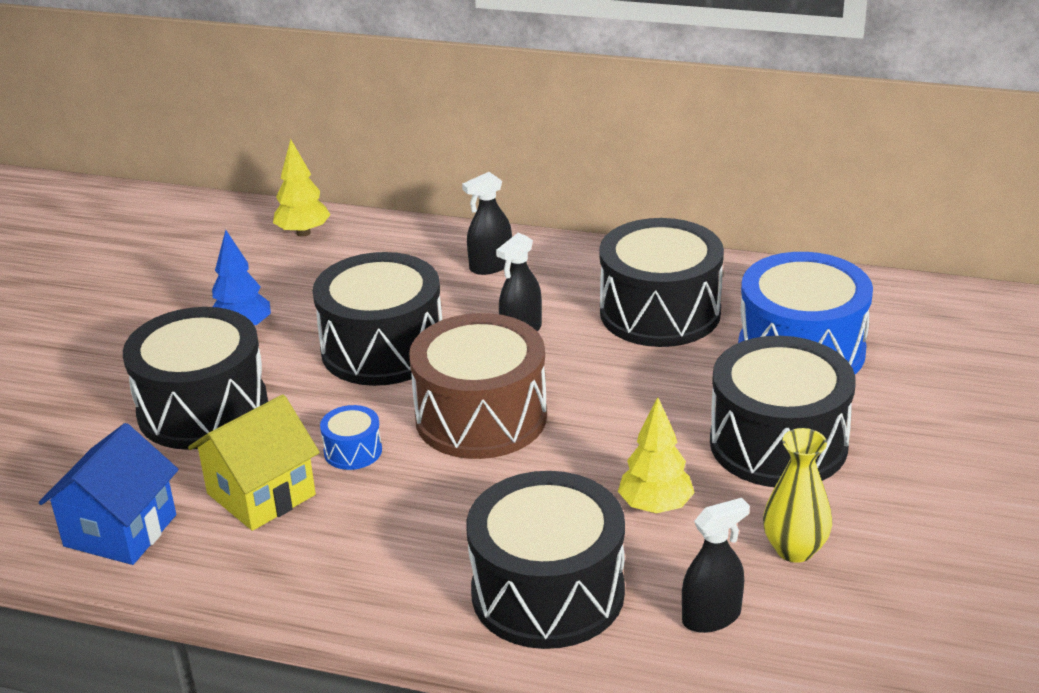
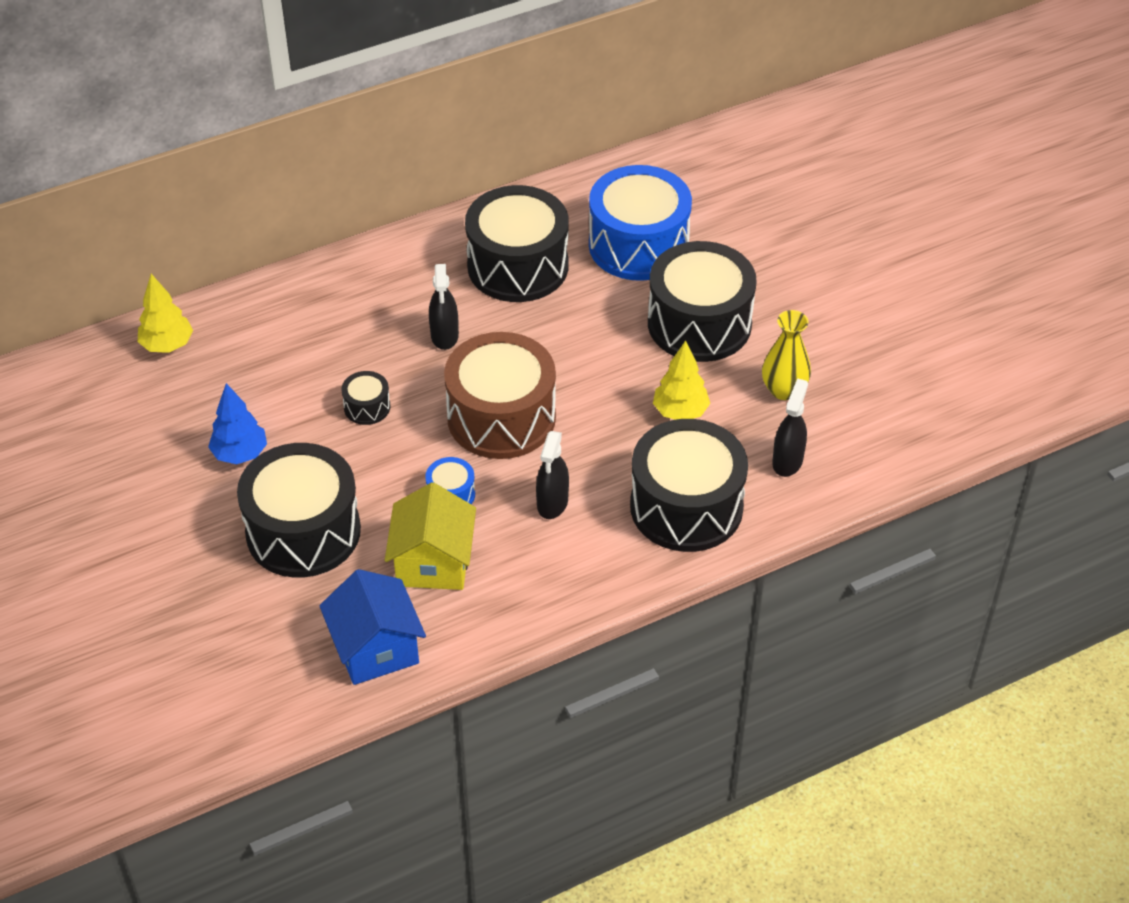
camera: 45 degrees left, 15 degrees up
black drum [313,252,442,386] -> black drum [341,371,390,425], size x0.43
black spray bottle [462,172,512,275] -> black spray bottle moved to [536,431,569,519]

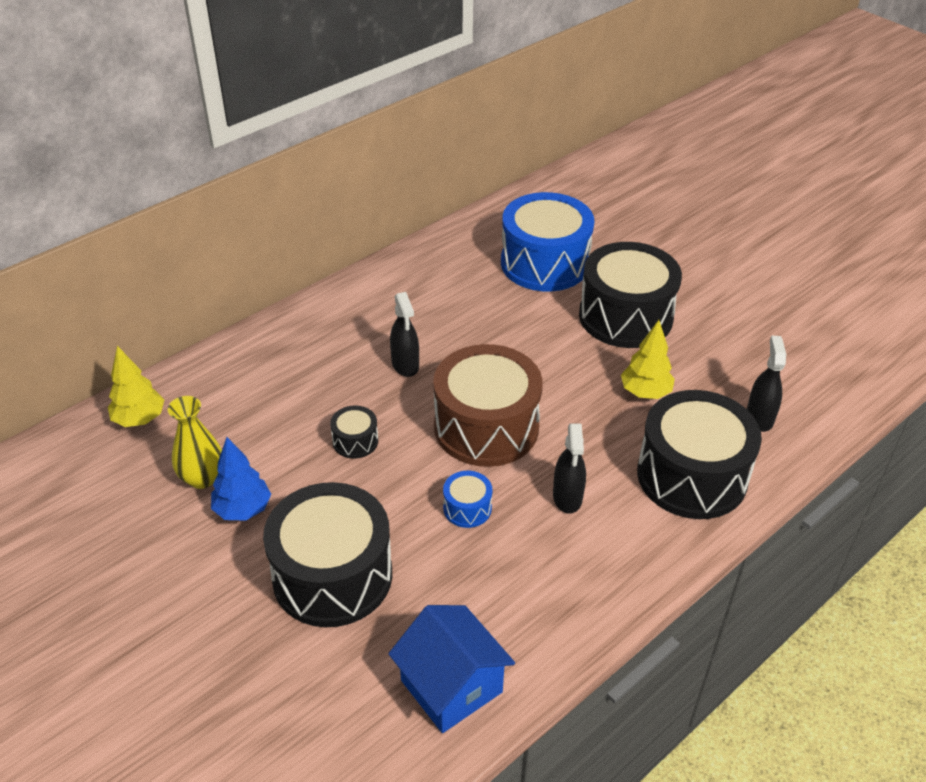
camera: 15 degrees left, 5 degrees down
yellow house [385,482,476,590] -> none
black drum [465,185,569,302] -> none
yellow vase [762,310,811,400] -> yellow vase moved to [168,396,222,489]

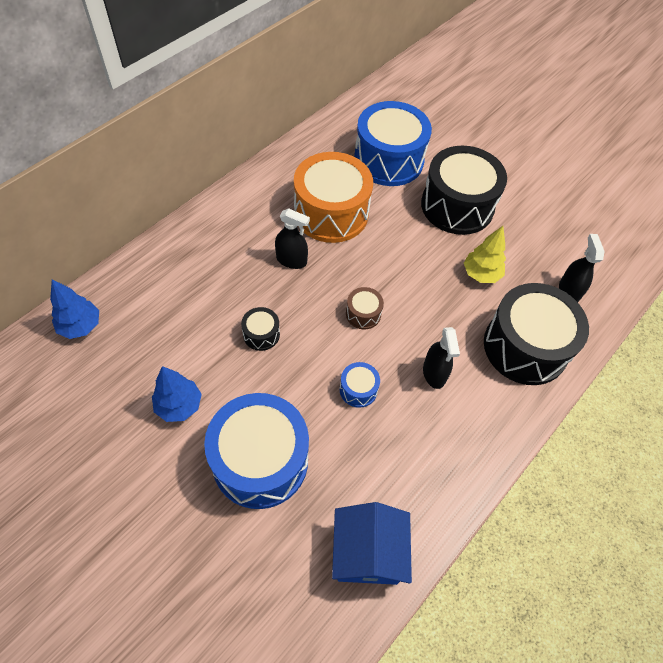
camera: 10 degrees left, 15 degrees up
yellow tree [108,346,164,427] -> blue tree [50,279,99,339]
yellow vase [168,396,222,489] -> none
black drum [263,482,392,627] -> blue drum [204,393,309,509]
blue house [388,605,515,733] -> blue house turned 45 degrees clockwise [332,502,412,585]
black spray bottle [390,292,419,377] -> black spray bottle turned 45 degrees counterclockwise [275,208,310,269]
brown drum [433,344,543,467] -> brown drum [346,287,384,329], size x0.43
none -> orange drum [294,152,373,243]

